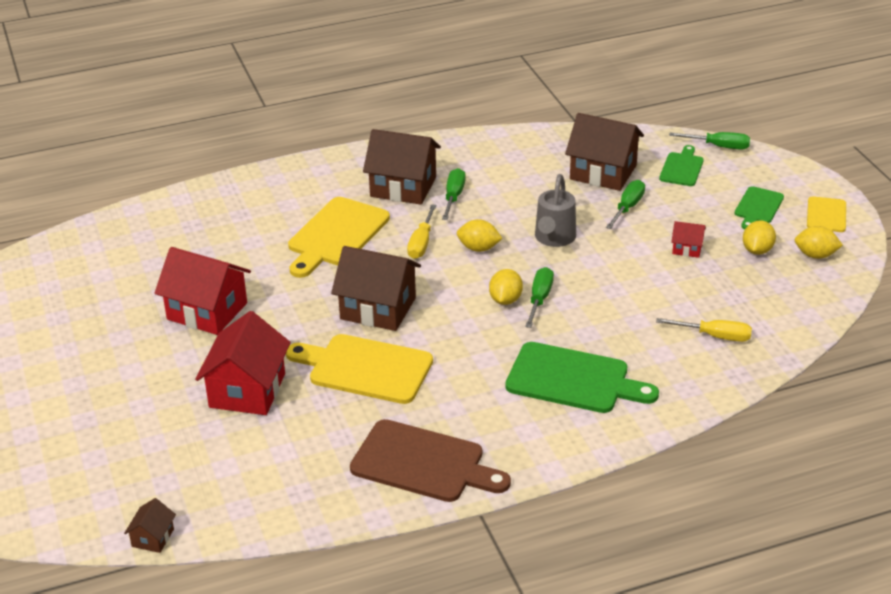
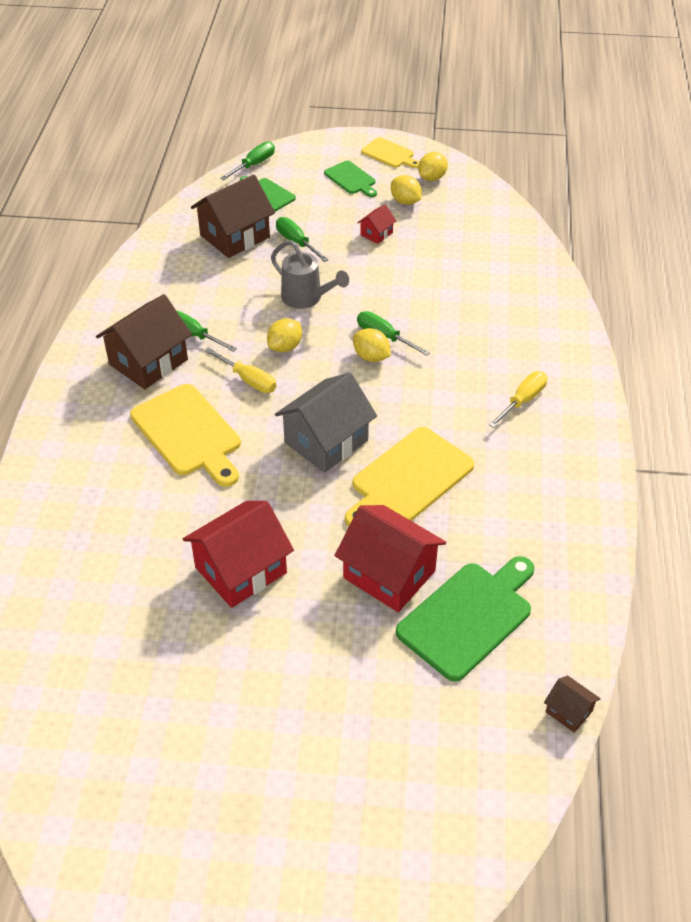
camera: 65 degrees left, 10 degrees up
brown house [331,246,421,331] -> grey house [275,373,377,473]
brown cutting board [350,419,511,502] -> none
green cutting board [505,342,659,413] -> green cutting board moved to [396,556,534,682]
yellow screwdriver [656,318,752,342] -> yellow screwdriver moved to [489,371,547,428]

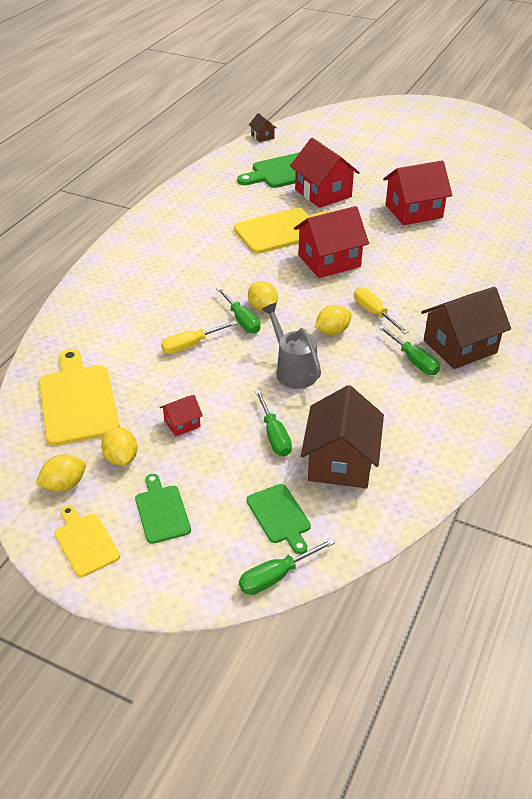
camera: 160 degrees left, 5 degrees down
yellow cutting board [130,384,241,487] -> yellow cutting board moved to [39,349,120,446]
brown house [191,174,275,258] -> brown house turned 60 degrees counterclockwise [301,385,384,489]
grey house [275,373,377,473] -> red house [294,206,369,278]
yellow screwdriver [489,371,547,428] -> yellow screwdriver moved to [161,321,238,354]

